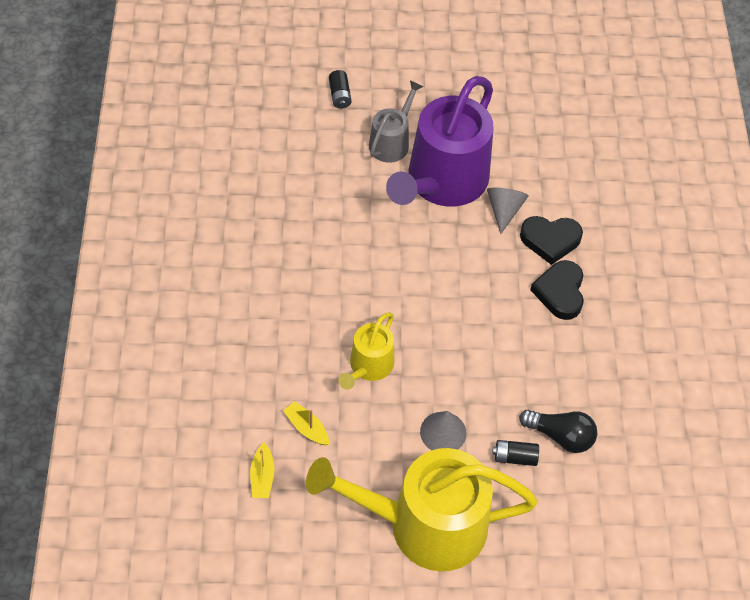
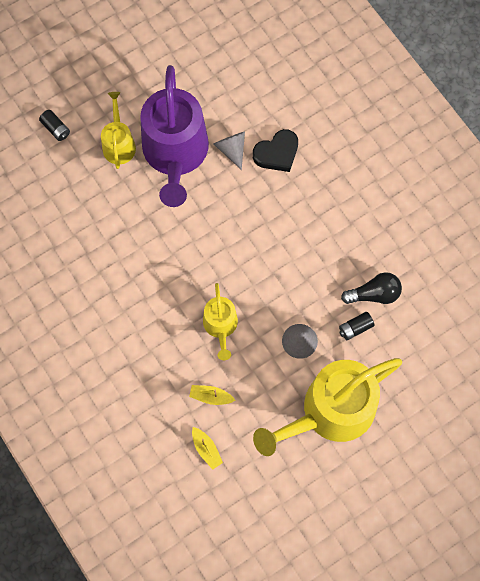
camera: 30 degrees left, 15 degrees up
grey watering can [369,80,424,163] -> yellow watering can [101,92,136,169]
black heart [530,260,584,320] -> none

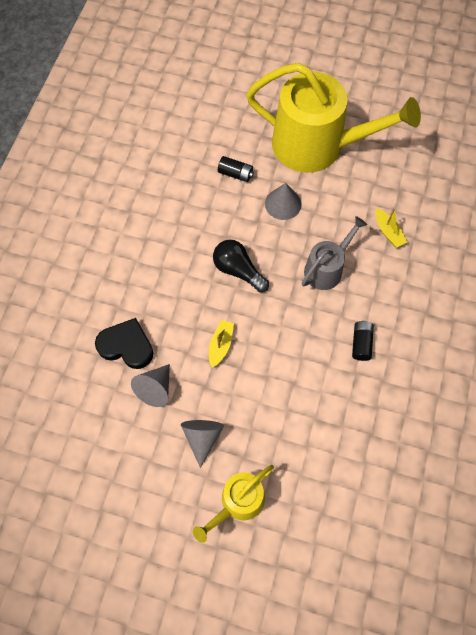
camera: 130 degrees left, 5 degrees down
black battery [39,110,70,141] -> black battery moved to [352,321,374,361]
purple watering can [140,65,209,207] -> grey cone [181,420,224,468]
yellow boat [192,427,223,470] -> yellow boat moved to [209,320,234,368]
yellow watering can [203,283,238,360] -> grey watering can [302,216,367,290]
black light bulb [341,272,402,304] -> black light bulb moved to [213,240,269,292]

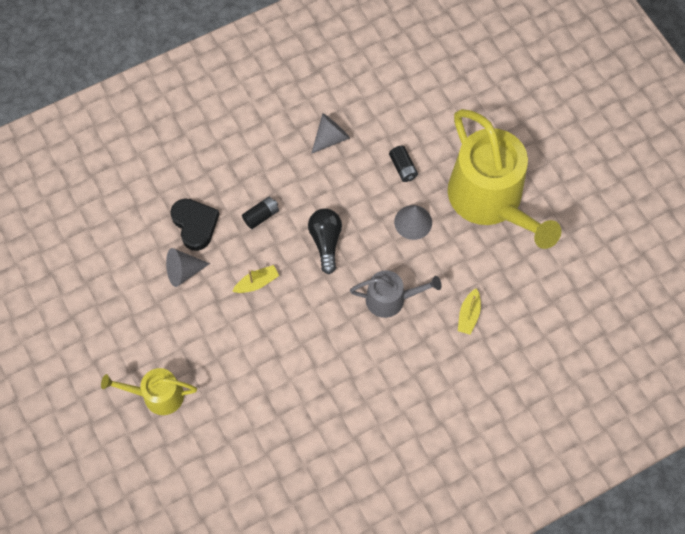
camera: 45 degrees right, 0 degrees up
grey cone [181,420,224,468] -> grey cone moved to [311,113,350,154]
black battery [352,321,374,361] -> black battery moved to [242,197,279,229]

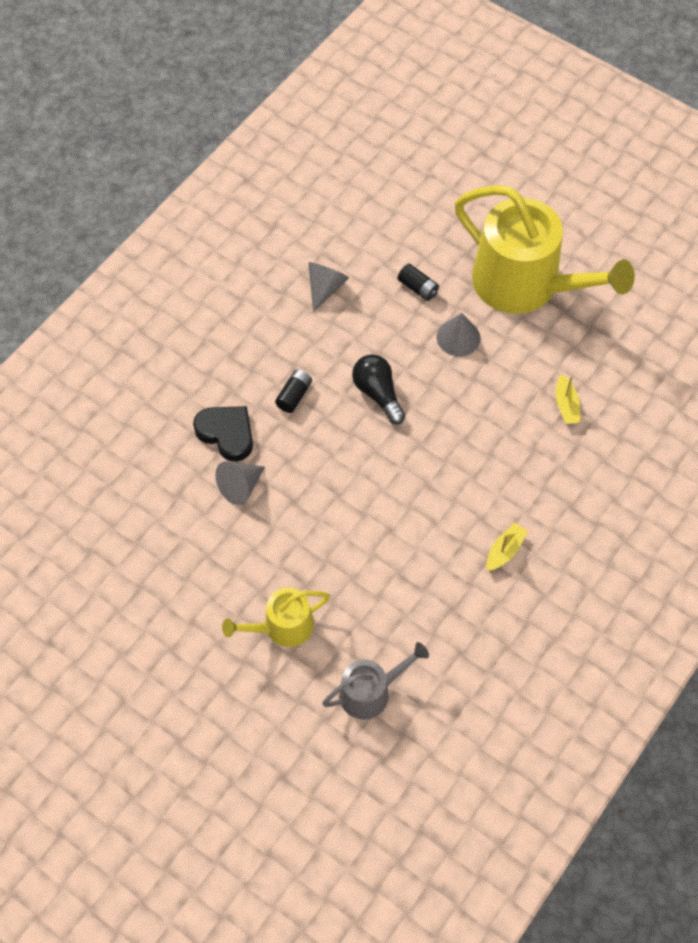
camera: 25 degrees left, 5 degrees down
yellow boat [232,265,279,293] -> yellow boat moved to [487,523,528,571]
grey watering can [350,270,442,318] -> grey watering can moved to [322,642,429,720]

